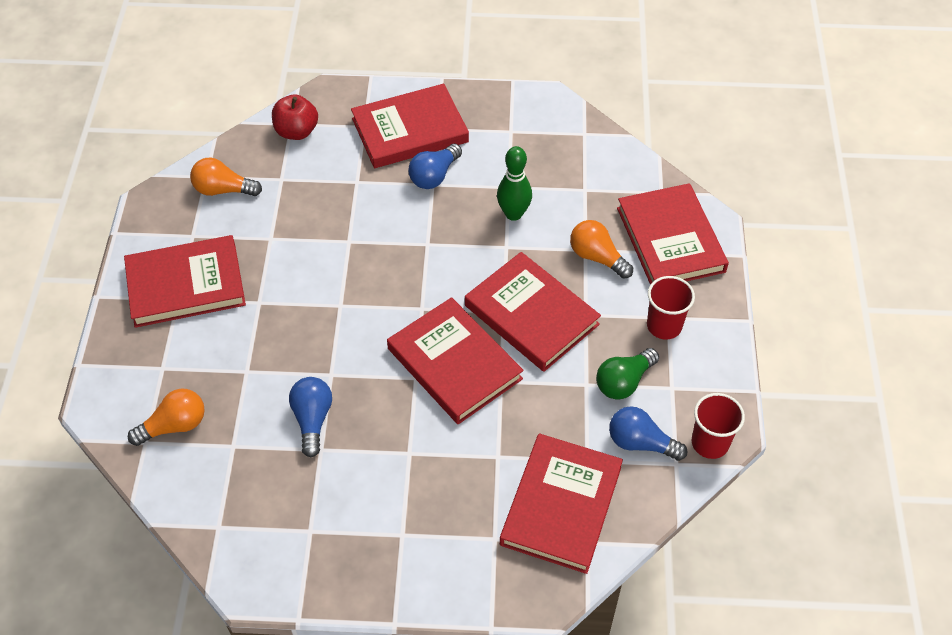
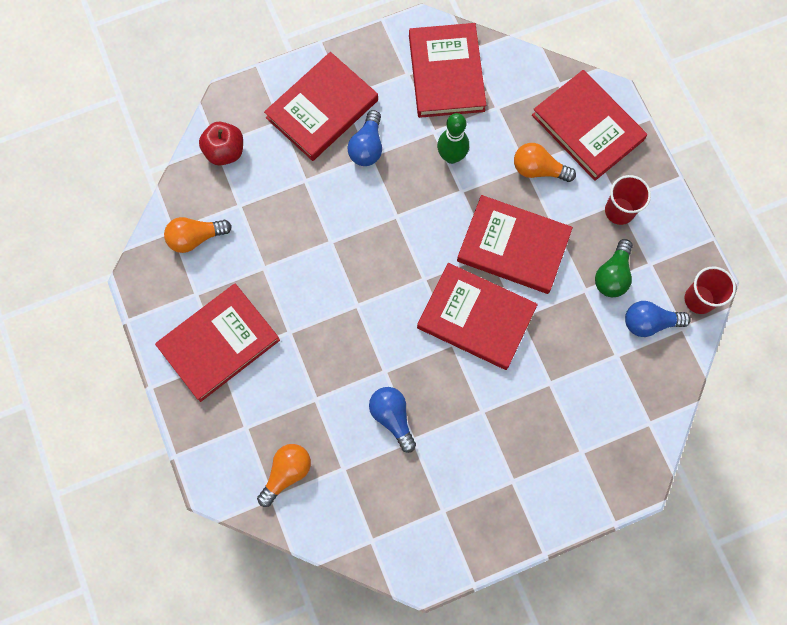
camera: 25 degrees left, 20 degrees up
red book [500,433,623,574] -> red book moved to [409,23,486,118]

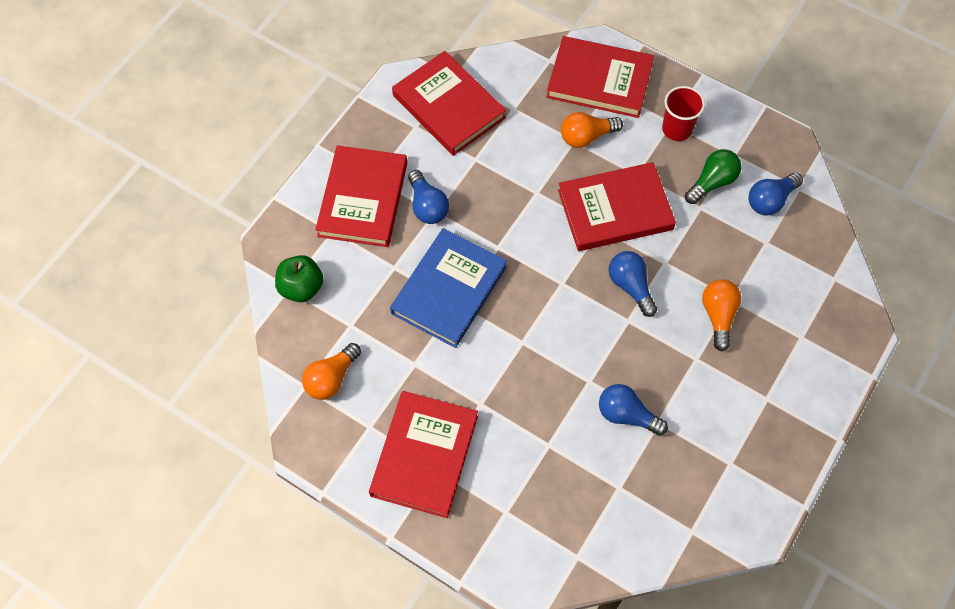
camera: 35 degrees left, 10 degrees down
red apple [199,122,243,165] -> green apple [275,255,324,302]
orange light bulb [257,444,311,507] -> orange light bulb moved to [702,279,741,351]
red book [417,263,538,370] -> blue light bulb [609,251,657,317]
green bowling pin [437,113,469,164] -> none
green light bulb [595,239,633,297] -> green light bulb turned 120 degrees counterclockwise [685,149,741,204]
red cup [685,266,736,314] -> none
none -> blue book [390,228,507,348]

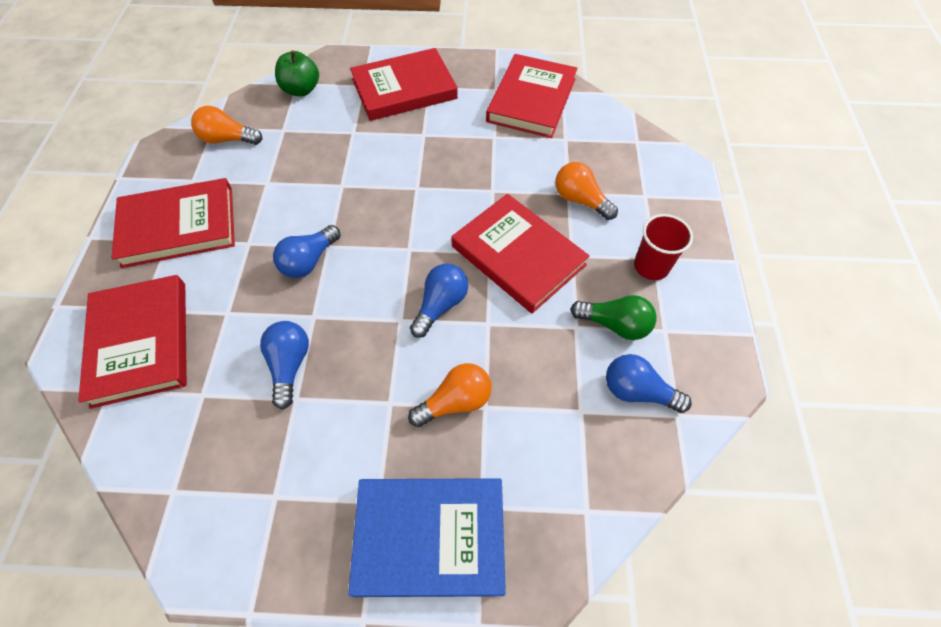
camera: 60 degrees right, 5 degrees down
blue book [390,228,507,348] -> blue book moved to [348,478,506,597]
blue light bulb [408,170,449,224] -> blue light bulb moved to [273,225,341,278]
red book [547,36,654,118] -> red book moved to [78,275,187,409]

